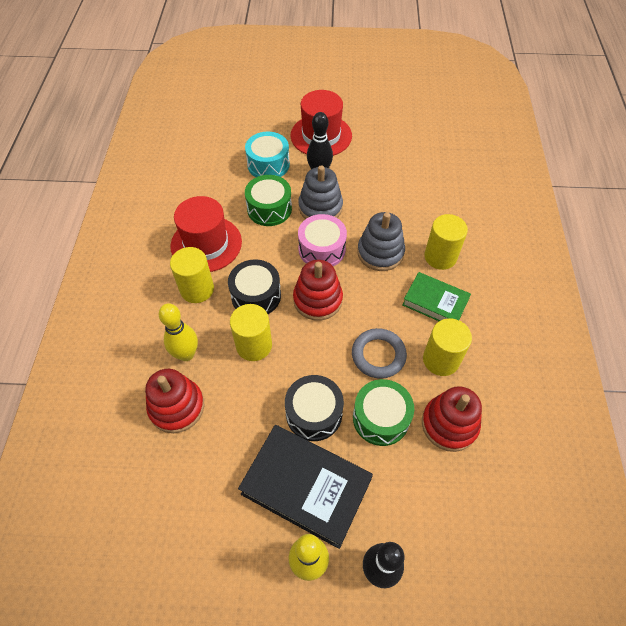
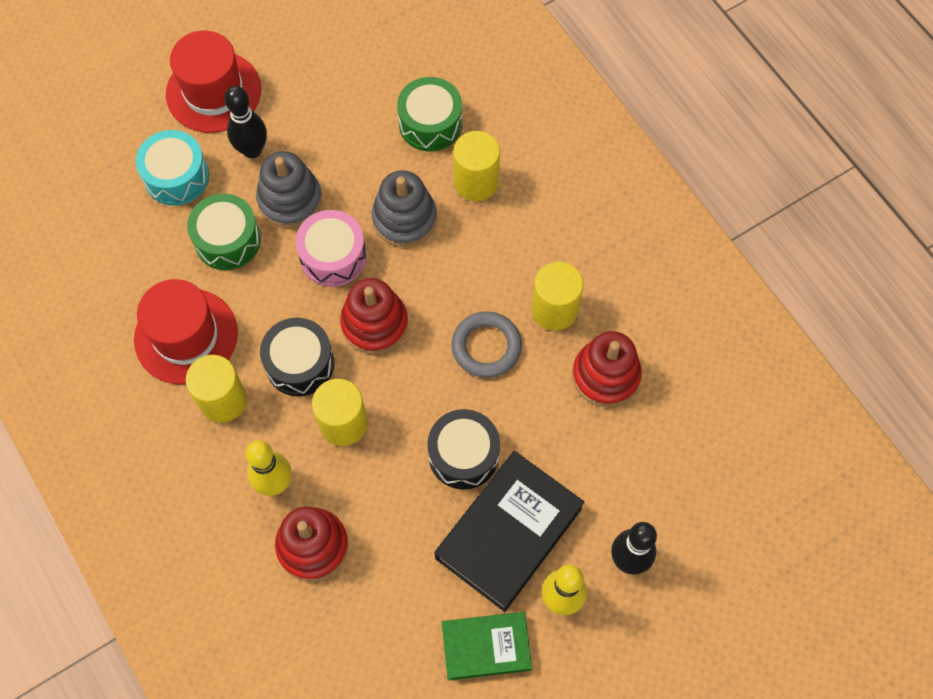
camera: 35 degrees left, 10 degrees up
black book [238,425,373,549] -> black book turned 45 degrees counterclockwise [434,451,584,612]
green drum [353,379,414,446] -> green drum moved to [397,77,462,151]
green book [403,272,471,321] -> green book moved to [442,612,532,681]

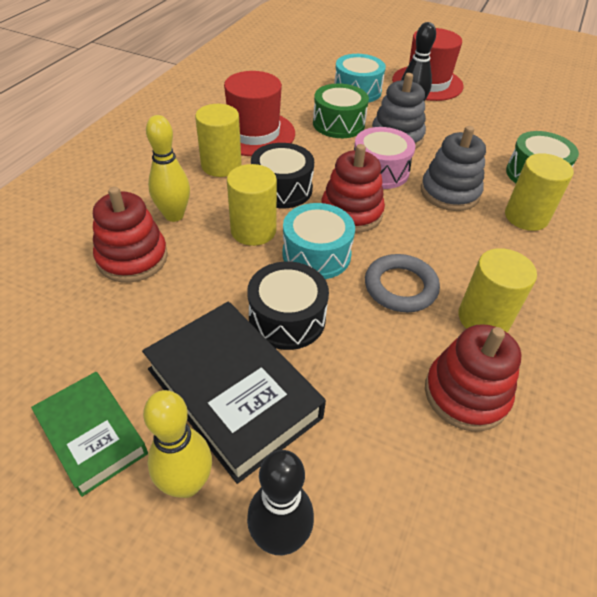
camera: 55 degrees right, 20 degrees down
black book [434,451,584,612] -> black book turned 45 degrees clockwise [142,302,326,484]
none -> turquoise drum [282,203,355,279]

